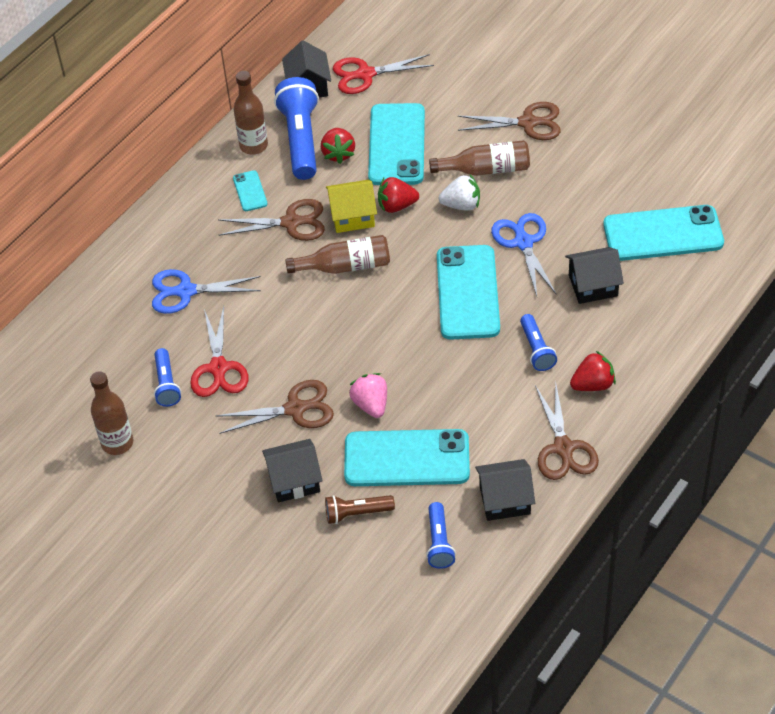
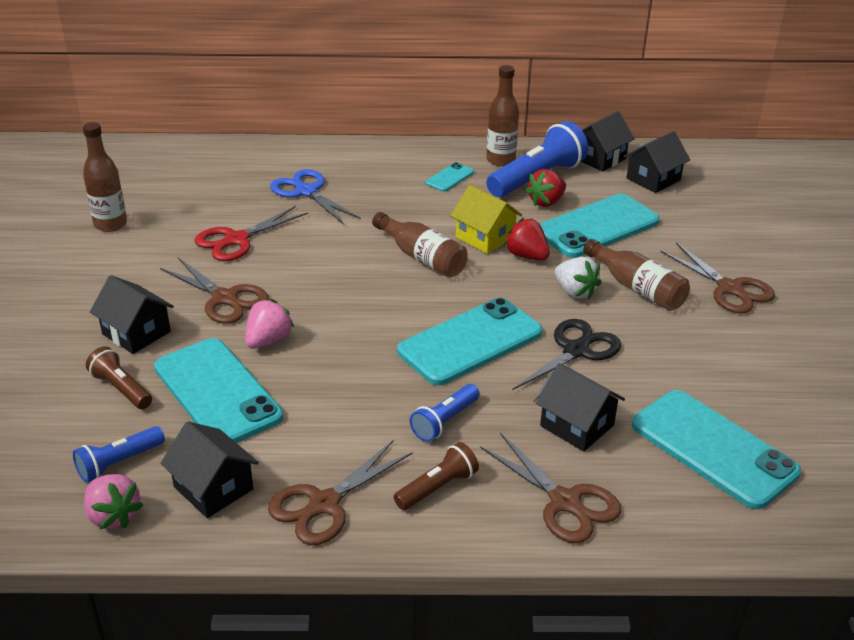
camera: 50 degrees right, 15 degrees down
blue flashlight [154,348,181,407] -> none
brown scissors [218,199,325,241] -> brown scissors moved to [480,433,621,543]
red scissors [333,54,434,94] -> black house [624,131,690,193]
blue scissors [491,213,556,296] -> black scissors [512,319,621,403]
red strawberry [570,351,616,391] -> brown flashlight [394,442,479,510]
none -> pink strawberry [84,474,143,530]

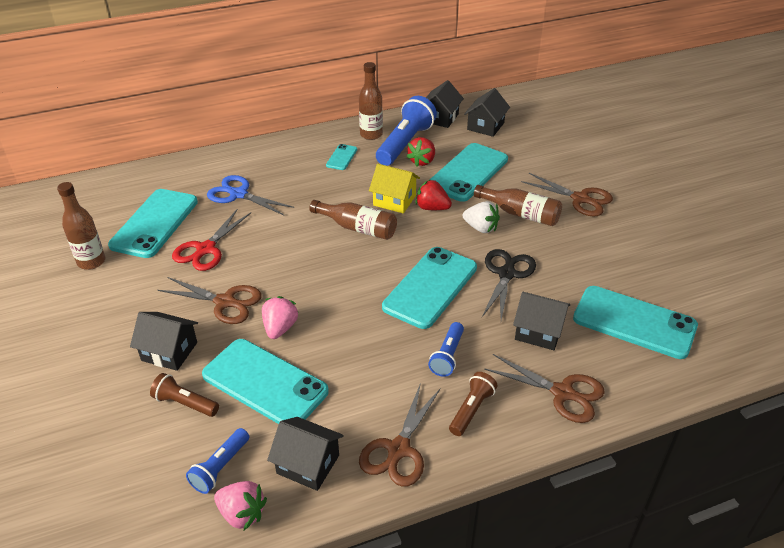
camera: 20 degrees left, 5 degrees up
none -> turquoise phone [108,189,198,258]

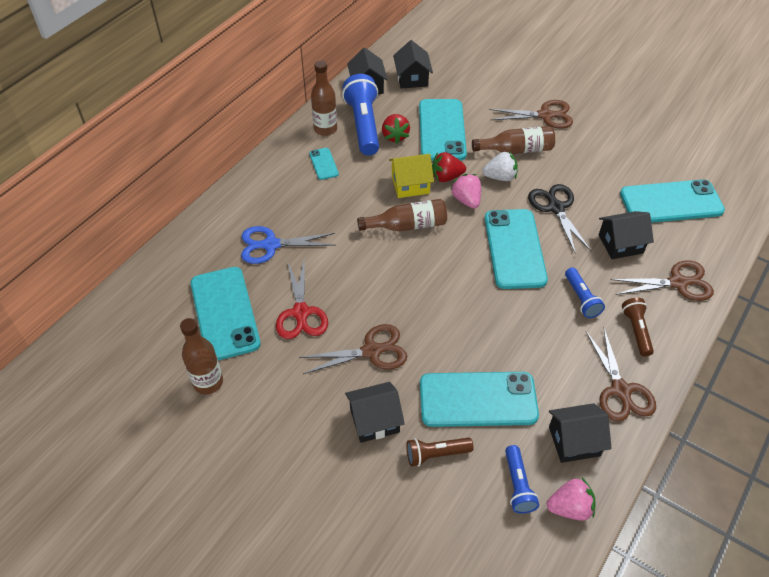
camera: 35 degrees left, 10 degrees up
pink strawberry [262,296,299,339] -> pink strawberry moved to [450,174,481,209]

